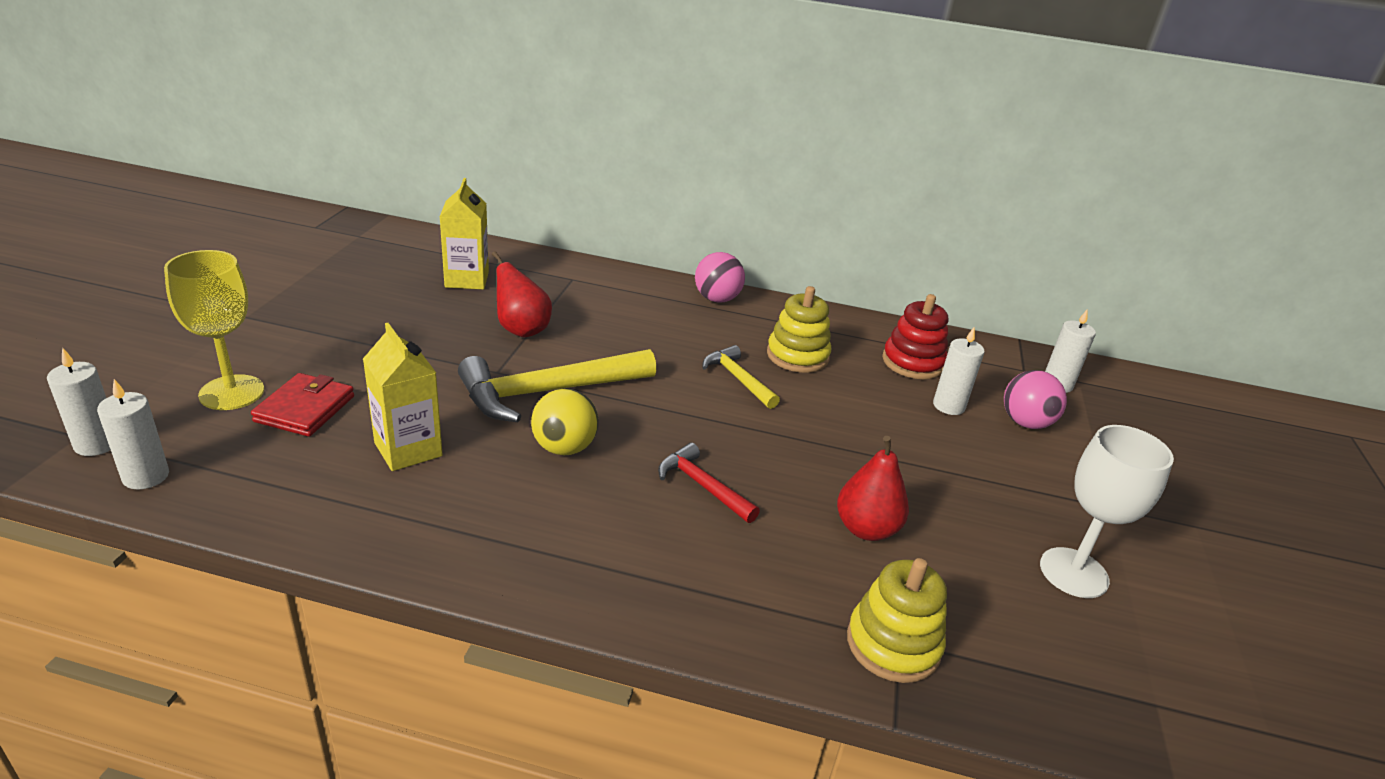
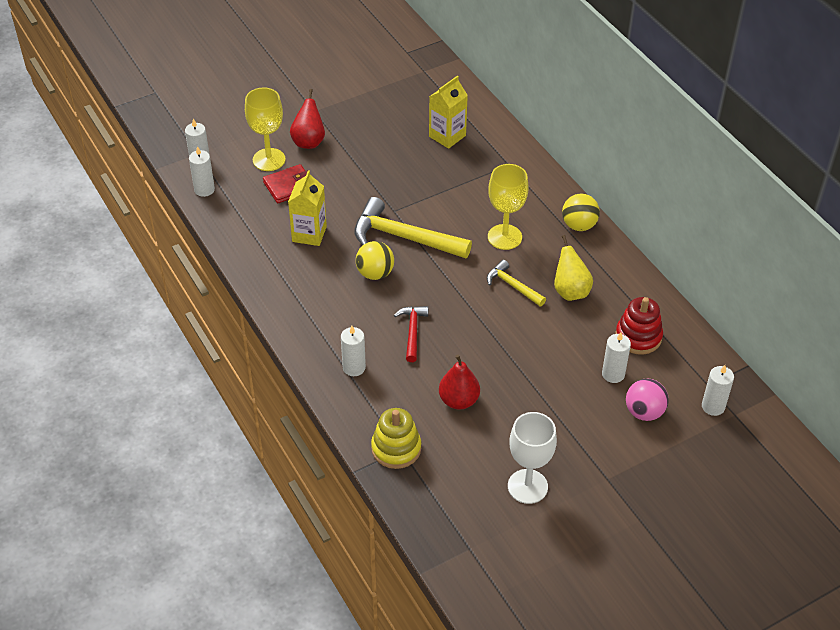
camera: 50 degrees right, 15 degrees up
red pear [492,251,552,337] -> red pear moved to [290,89,325,149]
pink ball [695,252,745,303] -> yellow ball [562,194,600,231]
yellow hammer [702,345,780,409] -> yellow hammer turned 60 degrees counterclockwise [487,260,546,307]
yellow stacking toy [767,286,831,373] -> yellow pear [554,235,593,301]
none -> white candle [341,326,366,376]
none -> yellow goblet [488,164,528,250]

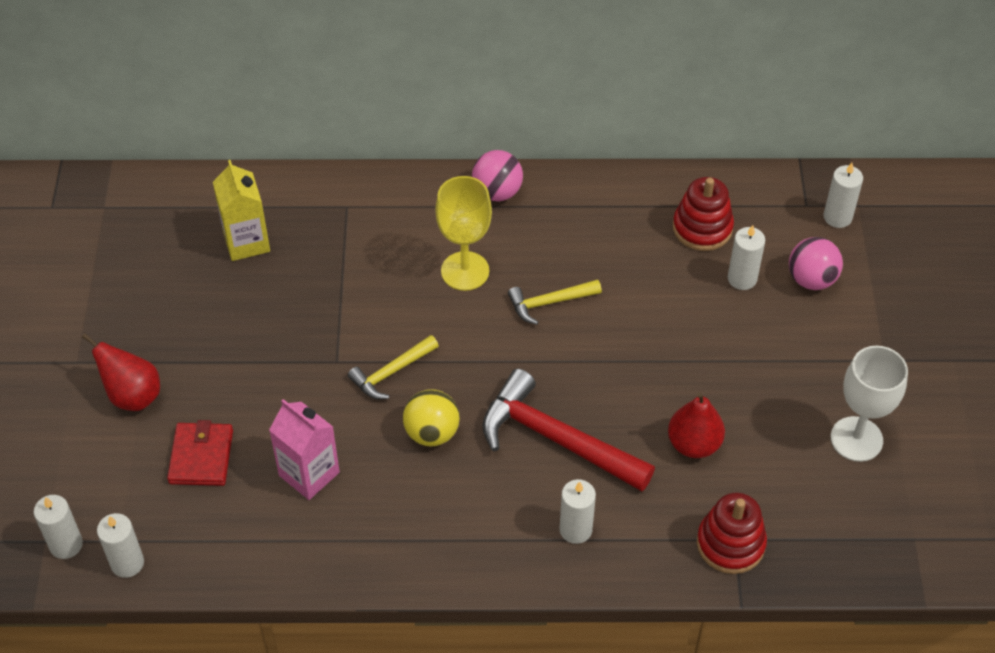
camera: 60 degrees left, 5 degrees up
yellow goblet [245,87,286,171] -> none
yellow carton [288,170,327,246] -> pink carton [269,399,340,500]
yellow hammer [354,197,472,258] -> yellow hammer [348,335,439,399], size x0.54
yellow stacking toy [371,408,421,469] -> red stacking toy [697,493,767,574]
red hammer [394,306,429,362] -> red hammer [482,369,655,491], size x1.86
yellow pear [554,235,593,301] -> none
yellow ball [562,194,600,231] -> pink ball [472,150,523,201]

